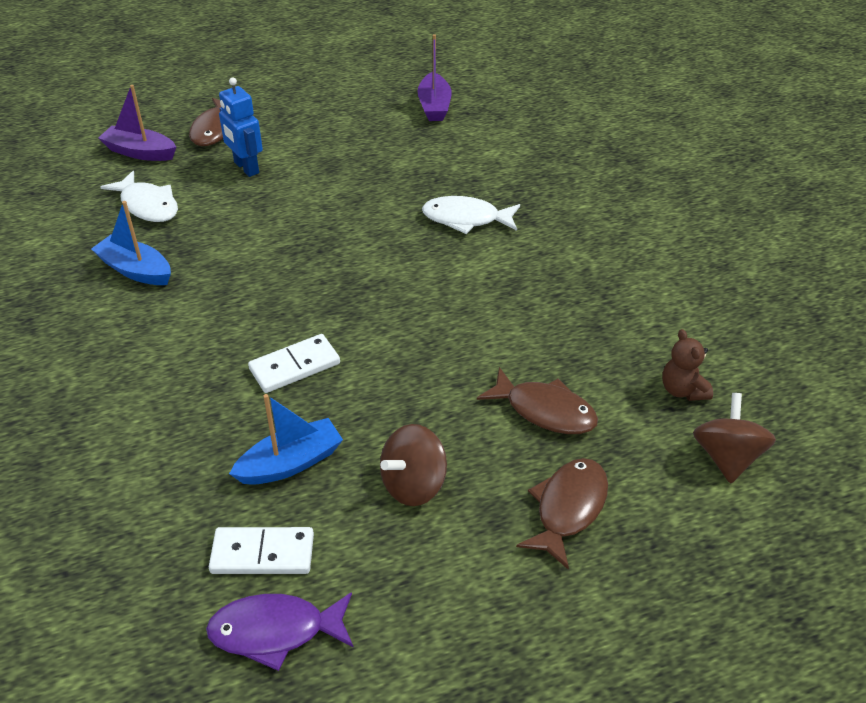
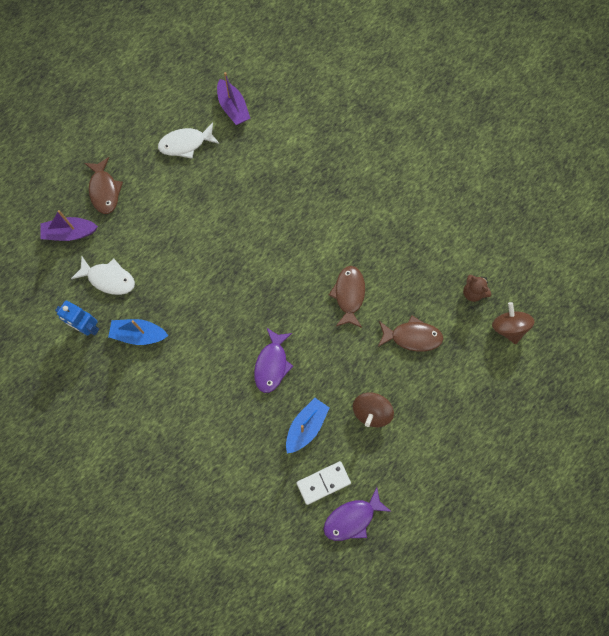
camera: 25 degrees left, 30 degrees up
blue robot [219,77,263,177] -> blue robot moved to [55,301,99,336]
white domino [248,334,340,393] -> purple fish [254,328,293,393]
white fish [422,196,520,234] -> white fish moved to [158,122,219,159]
brown fish [516,458,608,570] -> brown fish moved to [329,266,365,328]

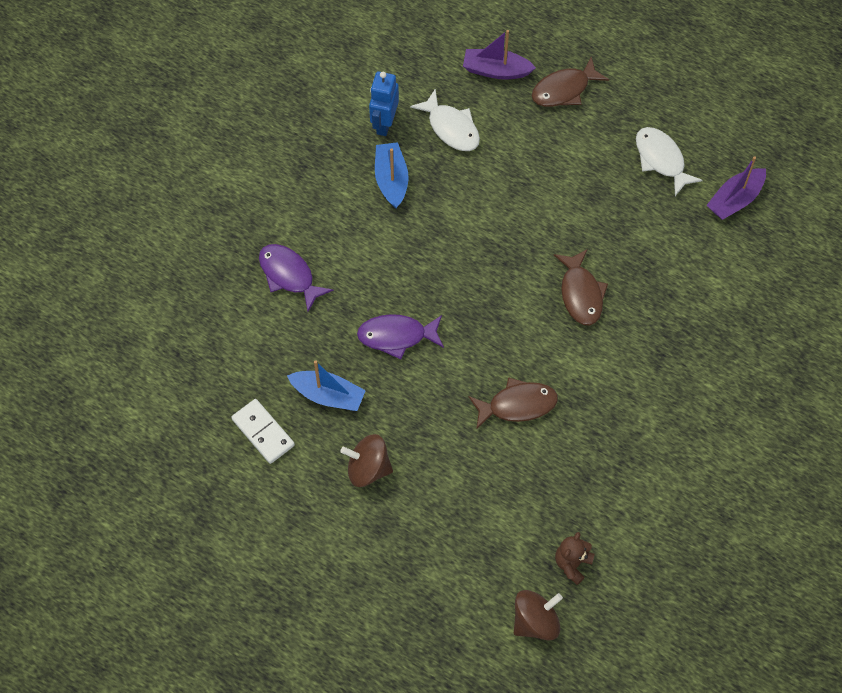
camera: 75 degrees right, 10 degrees down
purple boat [40,210,98,241] -> purple boat turned 60 degrees counterclockwise [463,30,536,80]
white fish [71,257,135,295] -> white fish turned 45 degrees counterclockwise [410,88,480,151]
purple fish [323,487,392,541] -> purple fish moved to [259,244,333,312]
brown fish [378,316,443,352] -> brown fish moved to [554,249,608,326]

